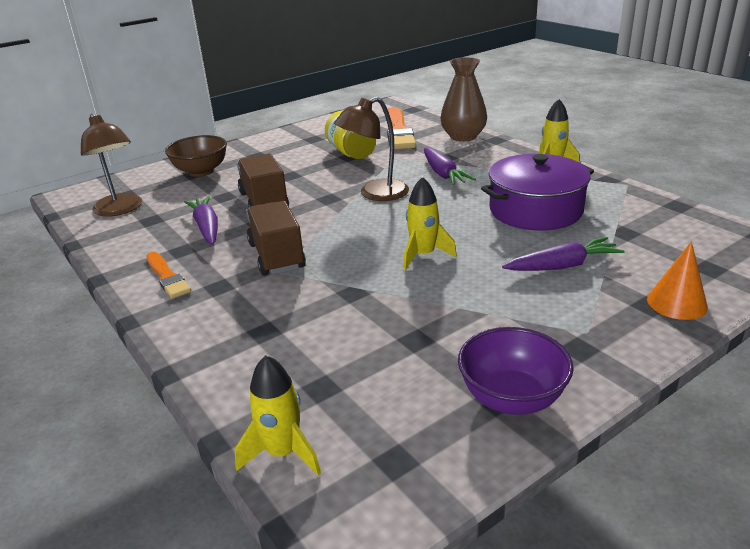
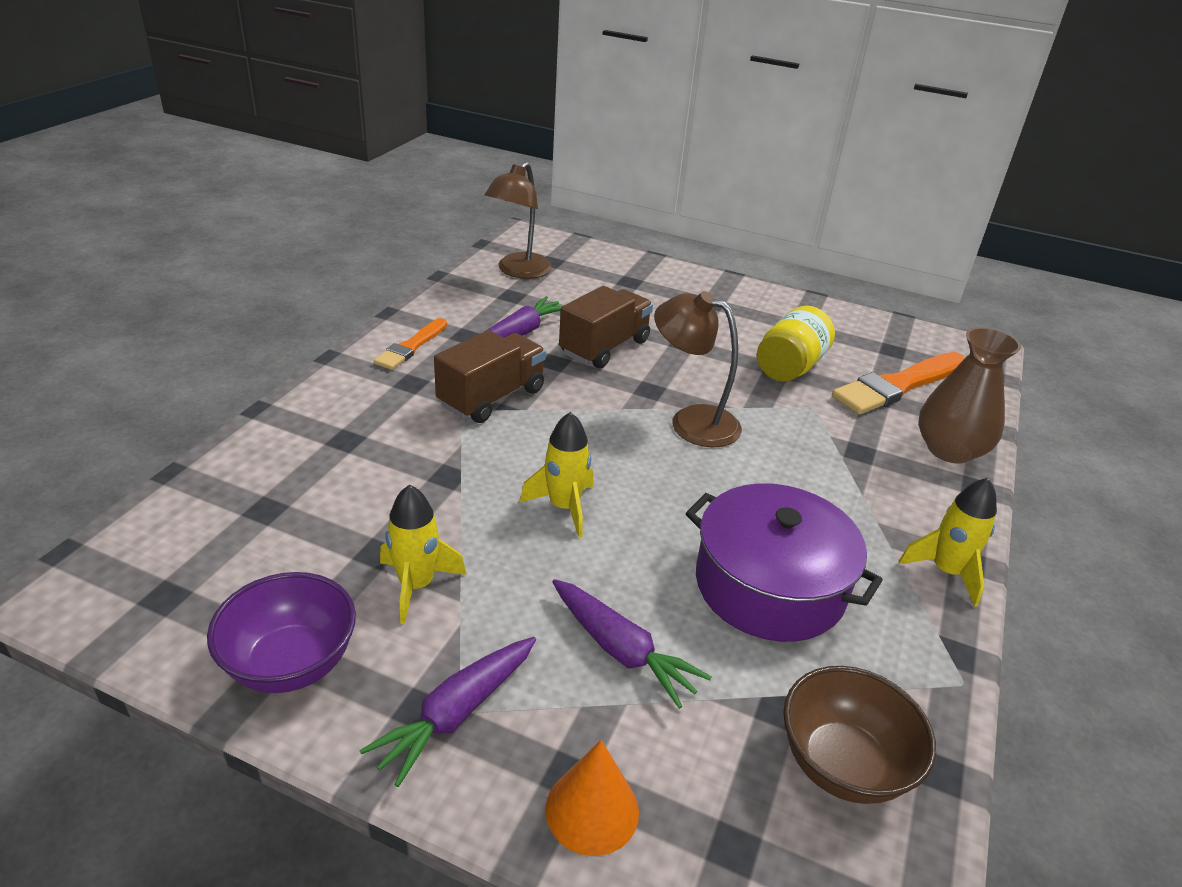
camera: 55 degrees right, 5 degrees up
brown bowl [165,135,227,177] -> brown bowl moved to [783,666,936,804]
yellow rocket [235,355,321,476] -> yellow rocket moved to [380,485,466,624]
purple carrot [424,148,476,185] -> purple carrot moved to [359,637,536,787]

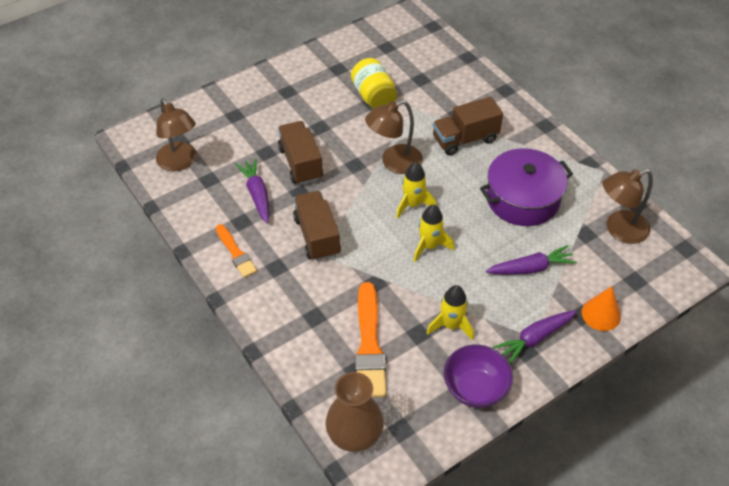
camera: 55 degrees left, 15 degrees up
purple carrot [359,637,536,787] -> purple carrot turned 75 degrees clockwise [493,310,577,364]
brown bowl [783,666,936,804] -> brown lamp [603,169,653,244]
orange brush [832,352,965,415] -> orange brush moved to [355,282,386,397]
yellow rocket [898,478,997,607] -> yellow rocket moved to [396,162,436,219]
brown vase [918,327,1021,464] -> brown vase moved to [325,372,384,452]
none -> brown truck [433,97,503,155]

